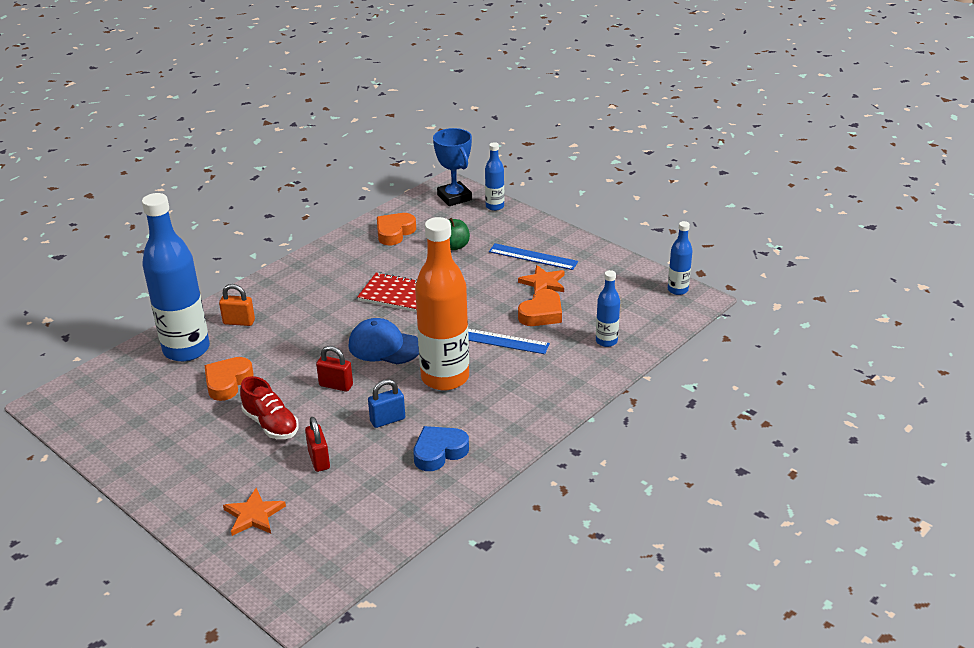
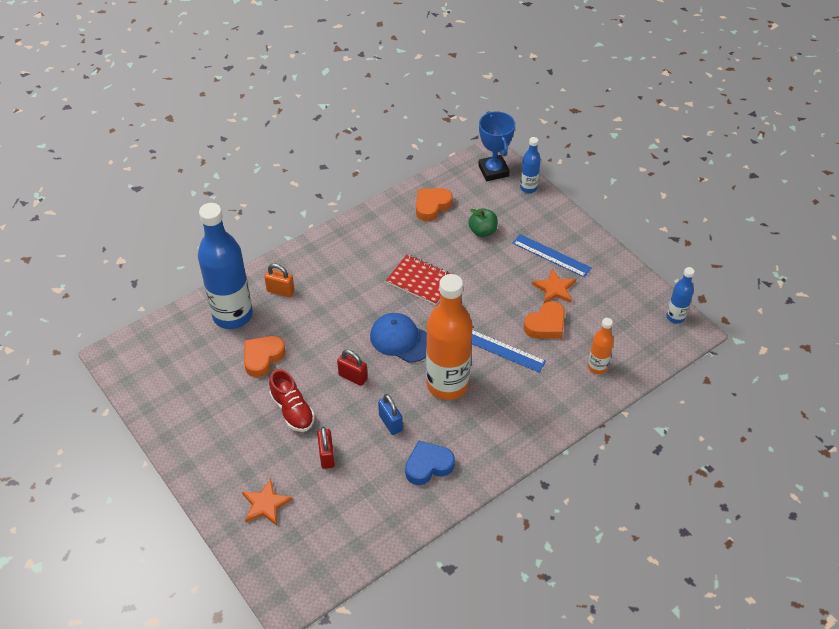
camera: 10 degrees right, 15 degrees up
blue padlock [368,379,405,428] -> blue padlock turned 75 degrees clockwise [378,394,403,435]
blue bottle [596,270,620,347] -> orange bottle [588,318,614,374]

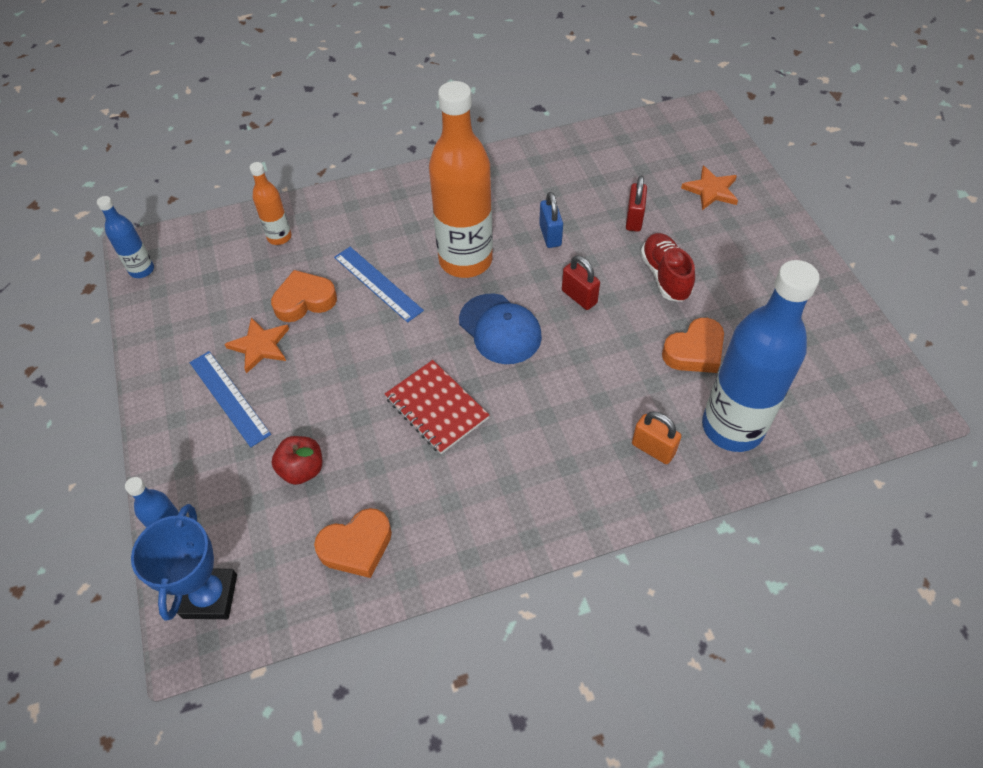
camera: 160 degrees left, 5 degrees up
blue heart [405,441,455,485] -> none
green apple [468,208,498,237] -> red apple [272,436,322,485]

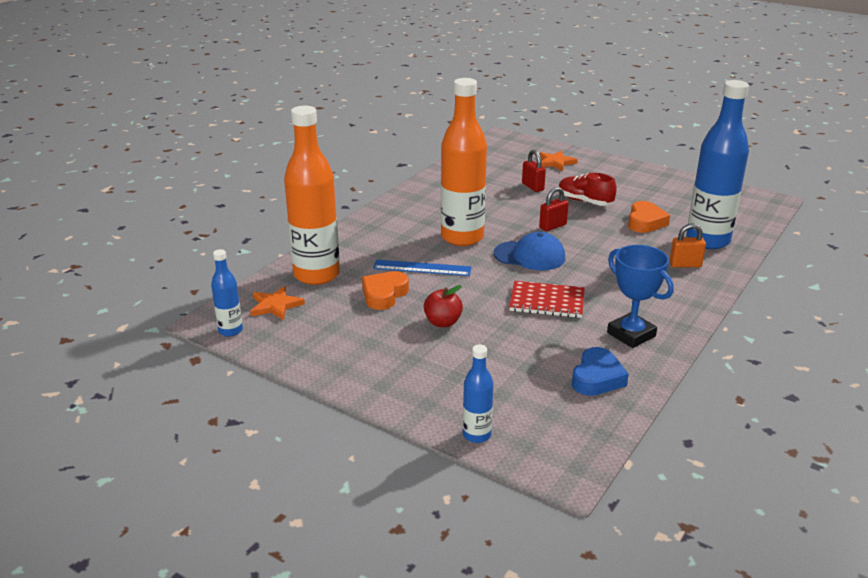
camera: 40 degrees left, 25 degrees down
blue trophy [131,504,237,621] -> blue trophy moved to [607,245,674,348]
blue ruler [190,351,271,447] -> none
orange star [224,317,289,374] -> orange star moved to [250,286,305,320]
orange bottle [250,162,292,245] -> orange bottle [284,106,340,285], size x2.12
red apple [272,436,322,485] -> red apple moved to [424,285,463,327]
orange heart [314,508,392,578] -> blue heart [572,347,629,396]
blue padlock [539,192,563,248] -> none
red padlock [562,255,600,310] -> red padlock turned 45 degrees counterclockwise [539,187,569,231]

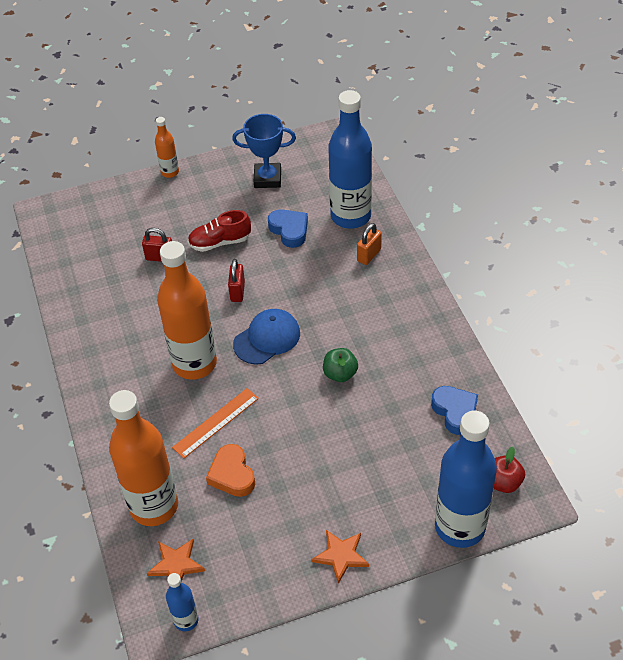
camera: 50 degrees left, 20 degrees up
blue ruler [373,260,472,276] -> orange ruler [172,388,259,459]
red apple [424,285,463,327] -> red apple moved to [493,447,525,493]
blue bottle [463,344,493,443] -> blue bottle [435,411,497,548], size x2.12
red notebook [509,281,585,318] -> green apple [323,348,358,382]
orange star [539,150,578,171] -> orange star moved to [311,530,369,584]
blue trophy [607,245,674,348] -> blue trophy moved to [232,114,296,188]
orange heart [628,201,670,233] -> blue heart [268,209,308,248]
none -> orange bottle [155,117,179,178]

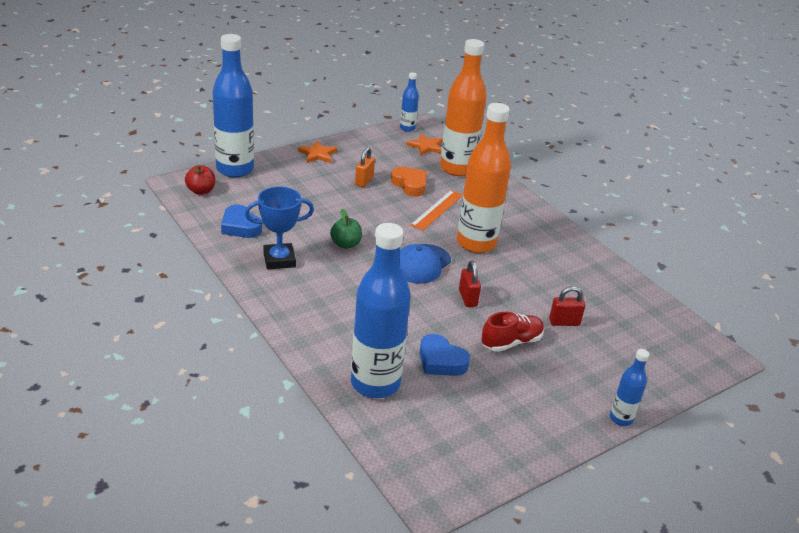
camera: 160 degrees right, 15 degrees down
orange bottle [155,117,179,178] -> blue bottle [610,349,649,426]
blue trophy [232,114,296,188] -> blue trophy moved to [245,186,314,269]
orange padlock [357,223,382,265] -> orange padlock moved to [355,147,375,187]

